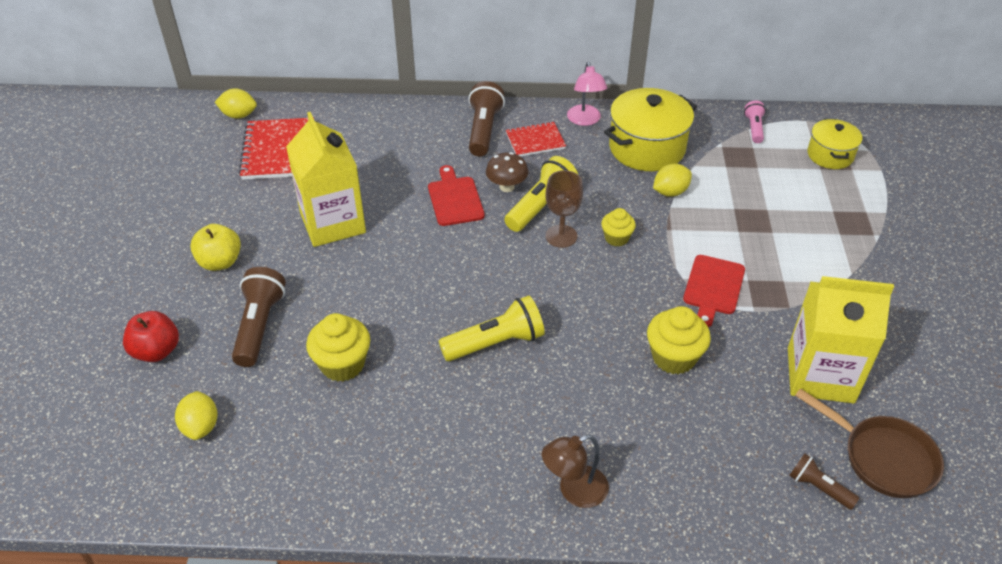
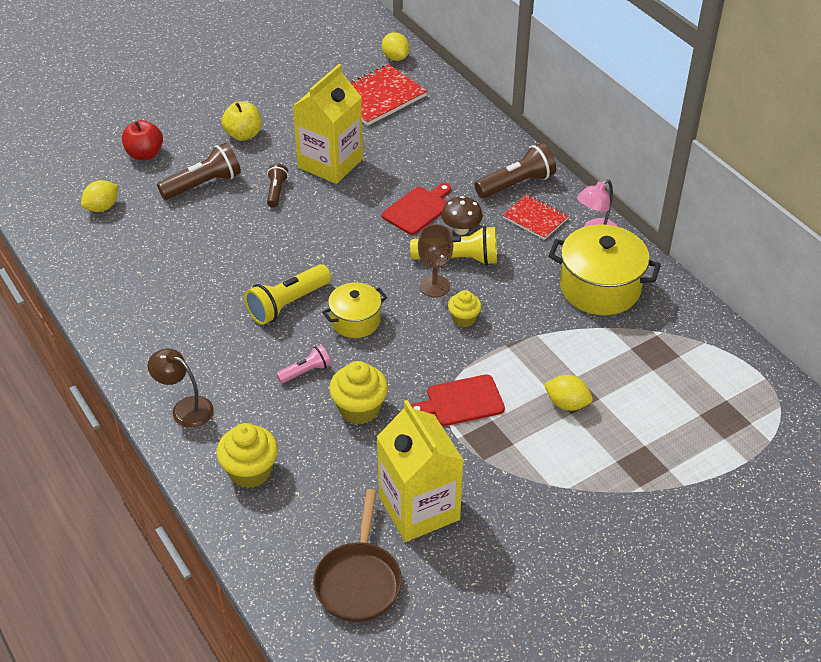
camera: 55 degrees right, 0 degrees up
yellow cupcake [306,313,370,382] -> yellow cupcake moved to [216,423,278,488]
yellow flashlight [439,296,545,361] -> yellow flashlight turned 105 degrees clockwise [244,264,331,325]
yellow lemon [653,164,692,197] -> yellow lemon moved to [544,375,593,411]
pink flashlight [744,100,766,143] -> pink flashlight moved to [276,345,331,384]
brown flashlight [789,453,859,510] -> brown flashlight moved to [267,164,288,208]
yellow pot [807,119,862,169] -> yellow pot moved to [322,282,387,338]

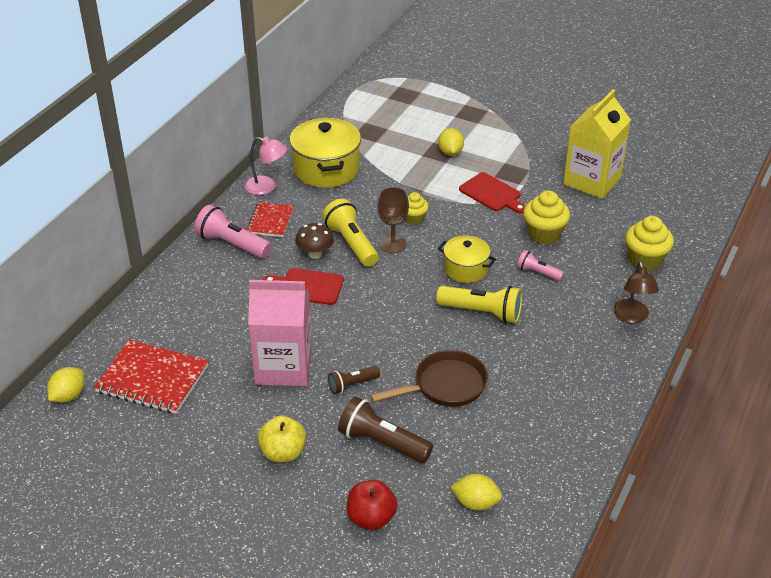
camera: 120 degrees left, 5 degrees down
yellow carton [292,64,363,184] -> pink carton [248,280,312,386]
brown pan [313,489,402,622] -> brown pan moved to [370,350,488,407]
brown flashlight [474,143,556,198] -> pink flashlight [194,205,272,258]

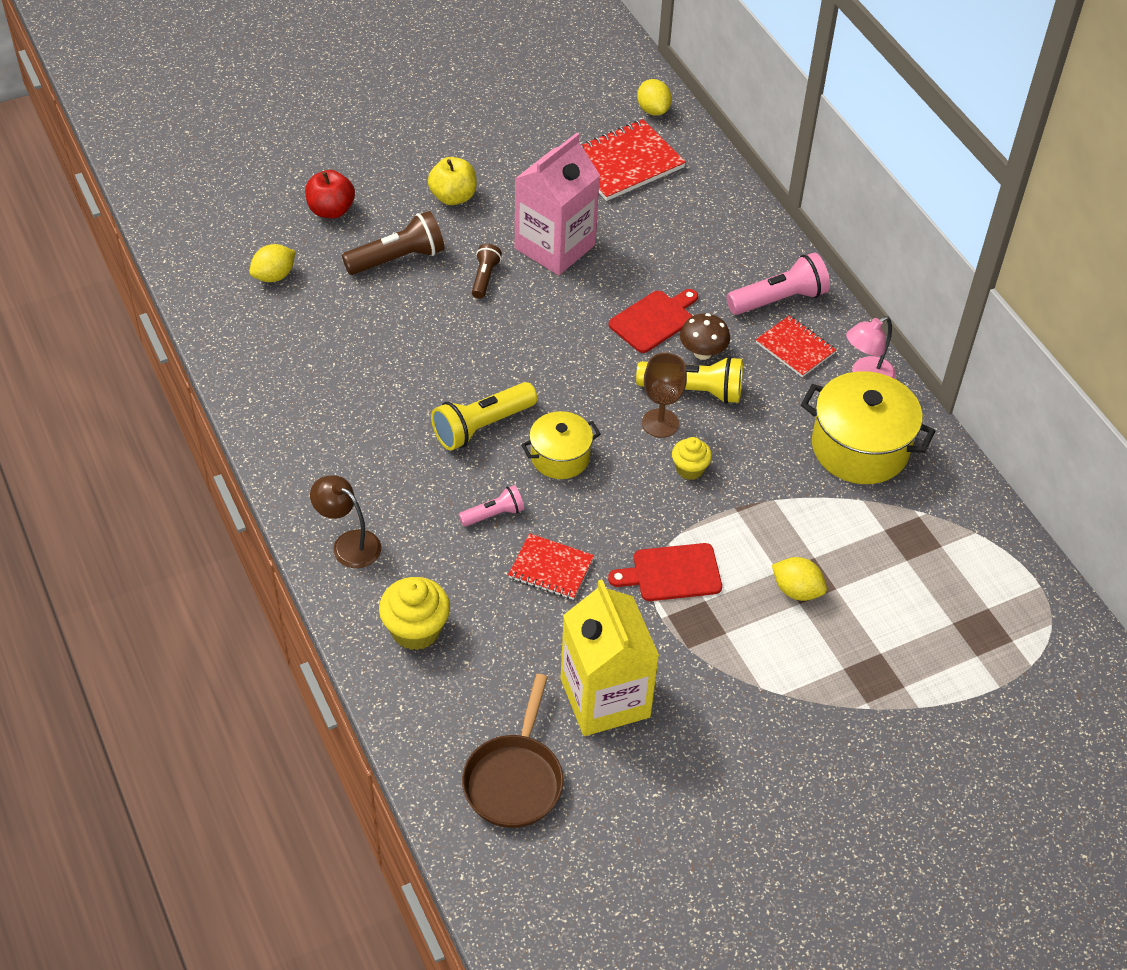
camera: 125 degrees right, 10 degrees up
brown pan [370,350,488,407] -> brown pan moved to [462,674,564,828]
yellow cupcake [523,190,570,245] -> red notebook [508,533,594,600]

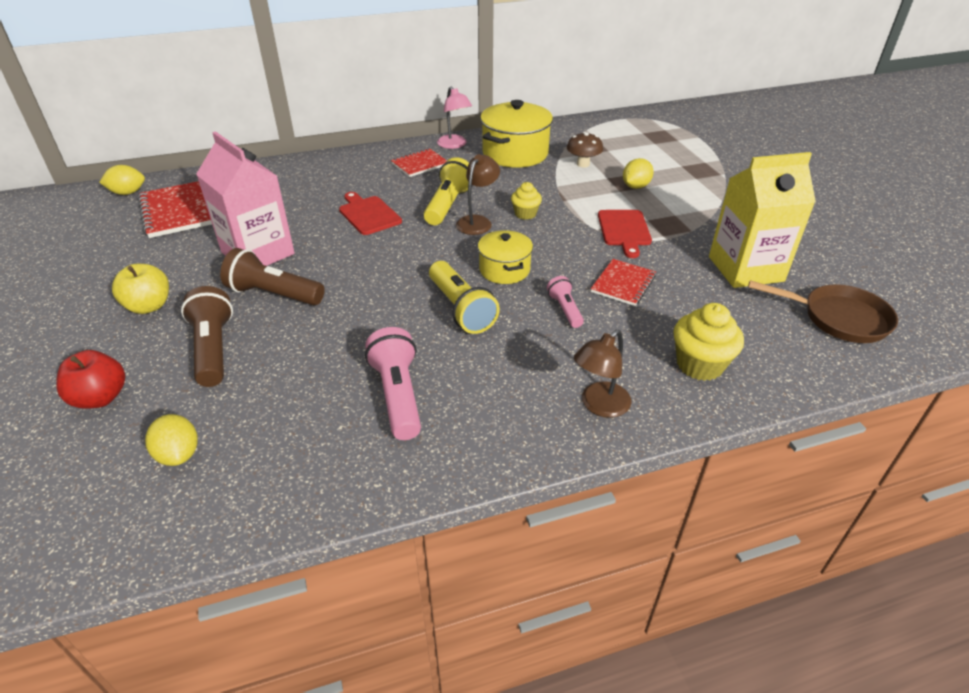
camera: 80 degrees left, 10 degrees down
brown flashlight [472,244,502,299] -> brown flashlight [220,248,325,305], size x1.74
brown goblet [642,353,687,438] -> brown lamp [456,154,500,235]
brown mushroom [680,313,730,360] -> brown mushroom moved to [567,132,603,168]
pink flashlight [726,253,830,315] -> pink flashlight moved to [365,327,421,440]

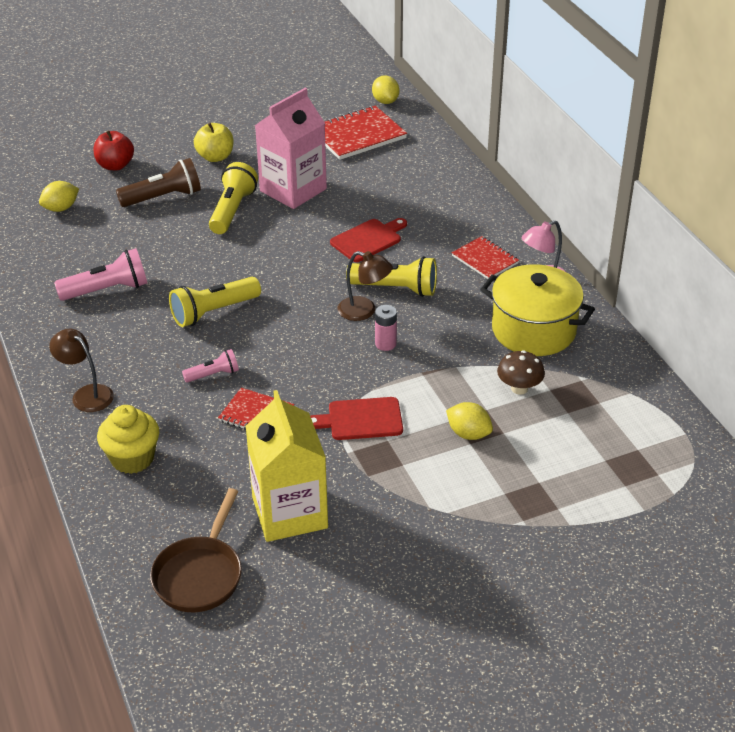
camera: 85 degrees right, 0 degrees up
brown flashlight [220,248,325,305] -> yellow flashlight [209,162,258,234]
yellow pot [478,230,533,284] -> none
yellow cupcake [511,182,542,220] -> pink battery [375,305,397,351]

